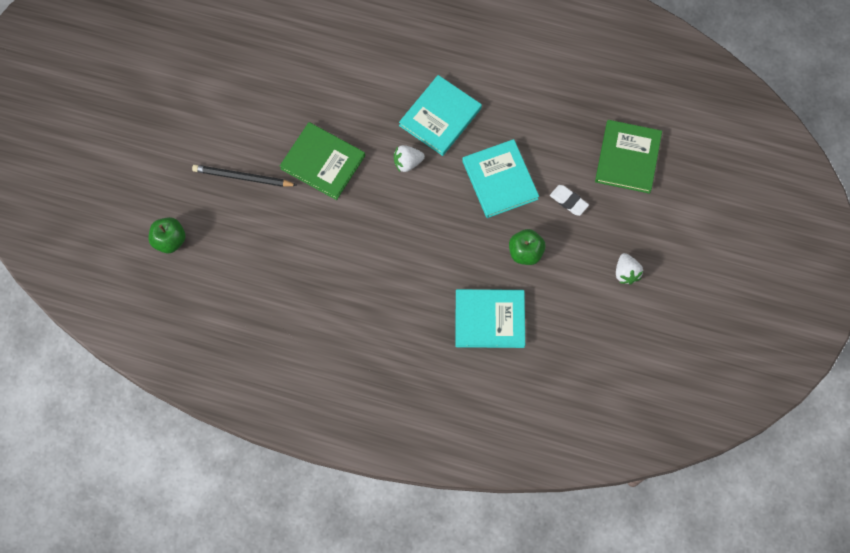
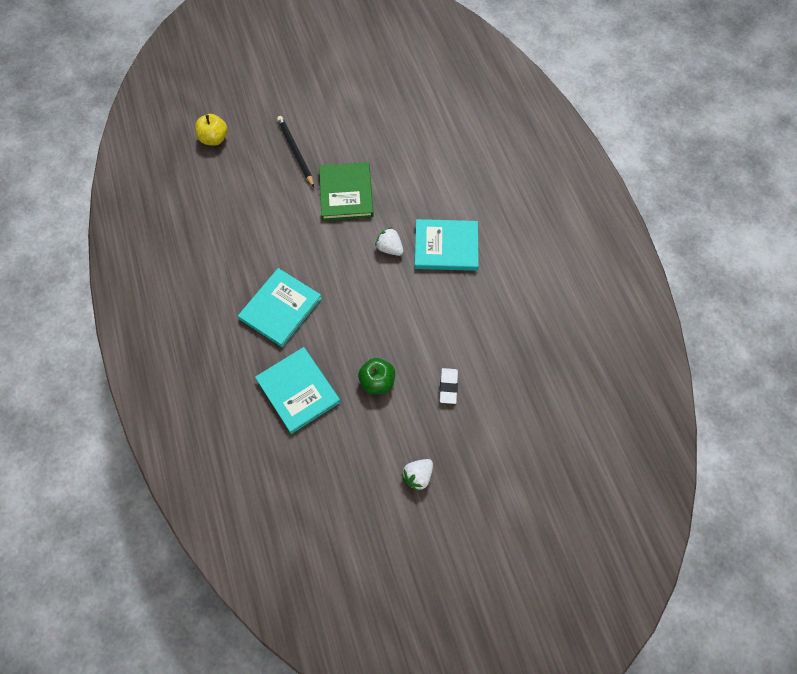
camera: 55 degrees right, 5 degrees down
green apple [149,217,186,253] -> yellow apple [195,114,228,146]
turquoise book [462,139,539,218] -> turquoise book moved to [238,268,322,348]
green book [595,120,662,194] -> none

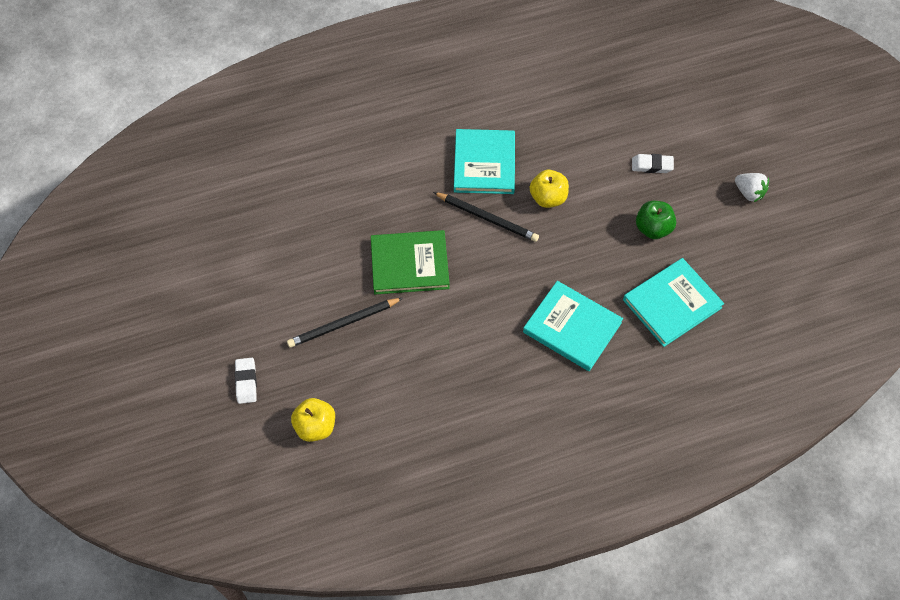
camera: 90 degrees left, 5 degrees down
white strawberry [375,227,404,256] -> black pencil [433,192,539,242]
none -> white eraser [235,358,257,404]
none -> yellow apple [530,170,569,208]

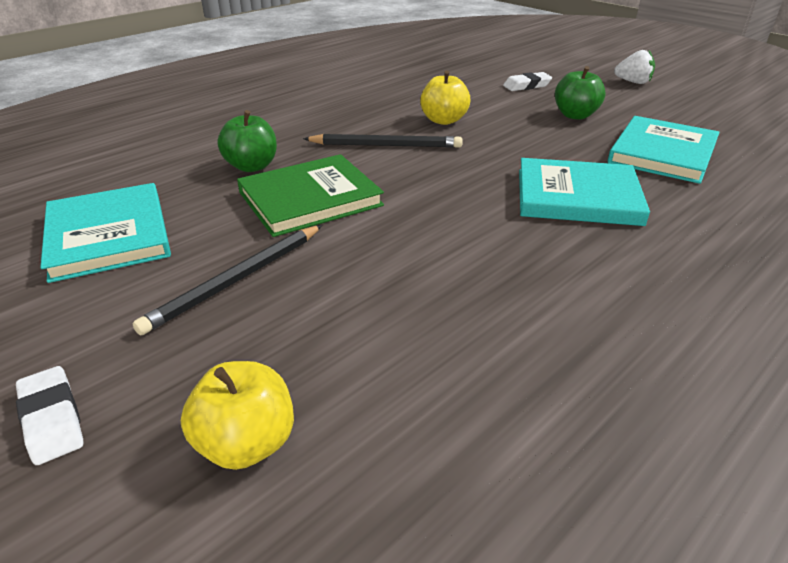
camera: 25 degrees left, 25 degrees down
turquoise book [454,129,515,194] -> turquoise book moved to [40,183,171,283]
none -> green apple [217,110,277,172]

